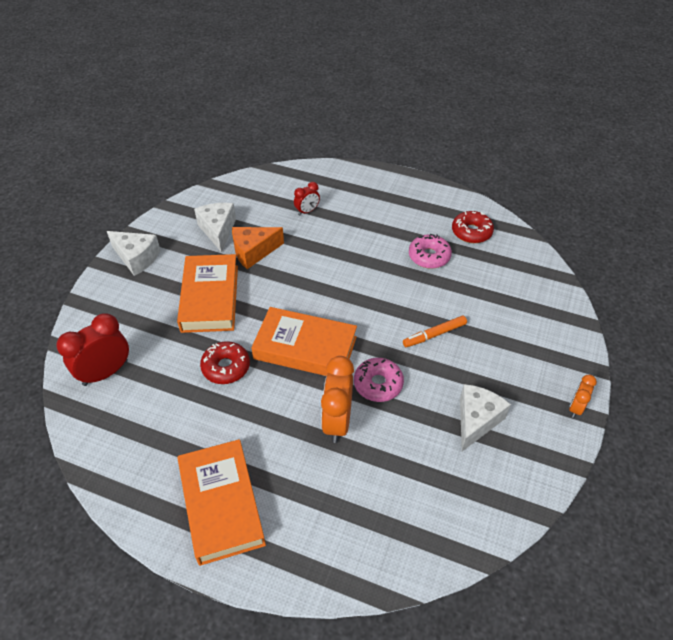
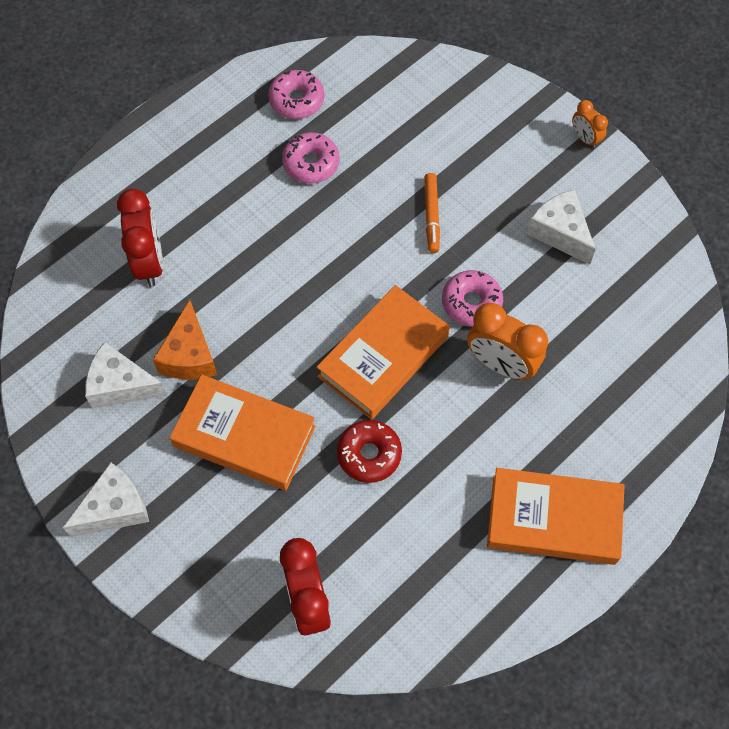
camera: 65 degrees left, 15 degrees up
red clock [294,182,320,216] -> red clock [117,189,163,287], size x1.85
red donut [452,211,494,243] -> pink donut [268,70,324,119]

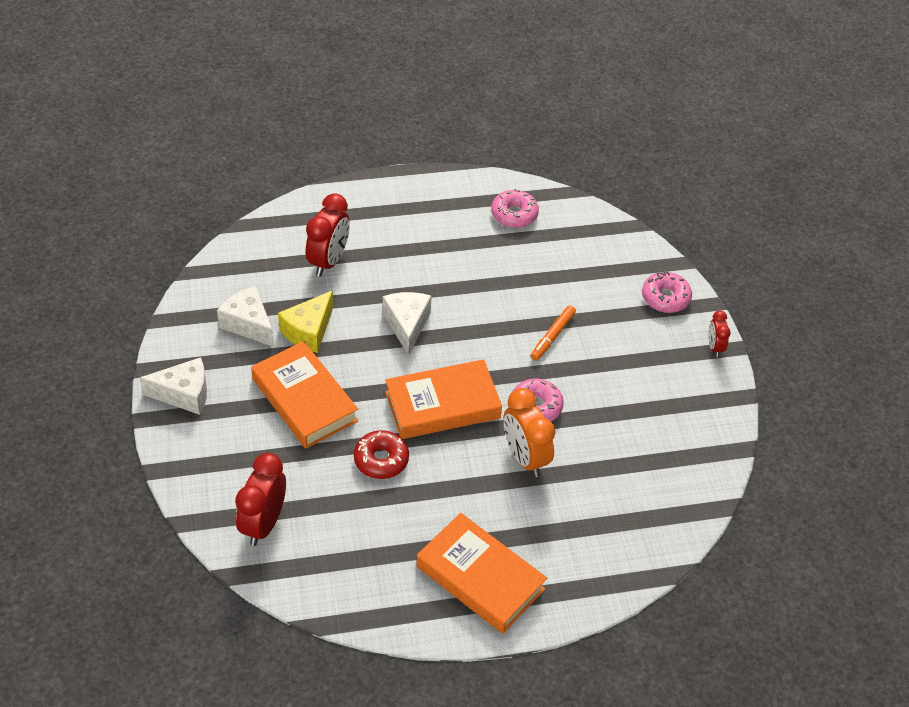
camera: 30 degrees right, 15 degrees down
orange cheese [153,300,217,380] -> yellow cheese [278,290,333,353]
pink donut [282,132,340,184] -> pink donut moved to [642,271,692,313]
white cheese [527,189,596,265] -> white cheese moved to [383,292,431,356]
orange clock [572,100,608,149] -> red clock [708,310,731,357]

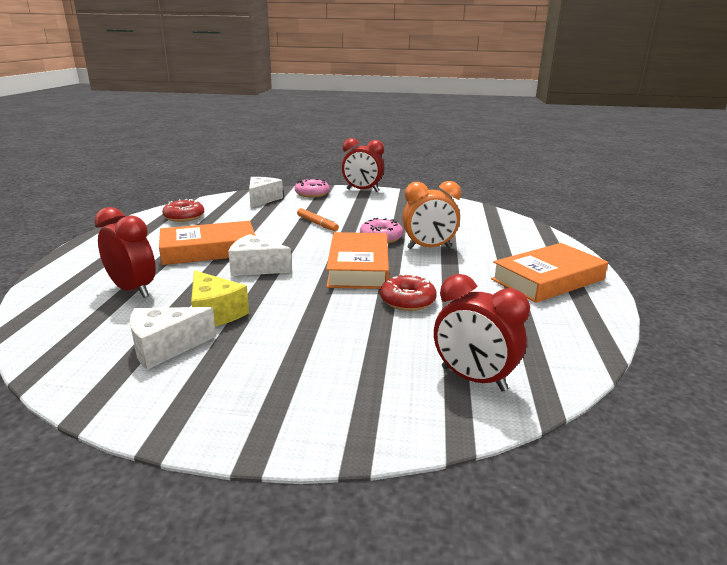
camera: 70 degrees left, 25 degrees down
white cheese [140,357,207,415] -> white cheese moved to [249,177,283,208]
orange book [251,341,358,449] -> orange book moved to [159,221,256,265]
pink donut [491,189,539,228] -> red donut [162,199,204,222]
red clock [708,310,731,357] -> red clock [342,138,384,192], size x1.85

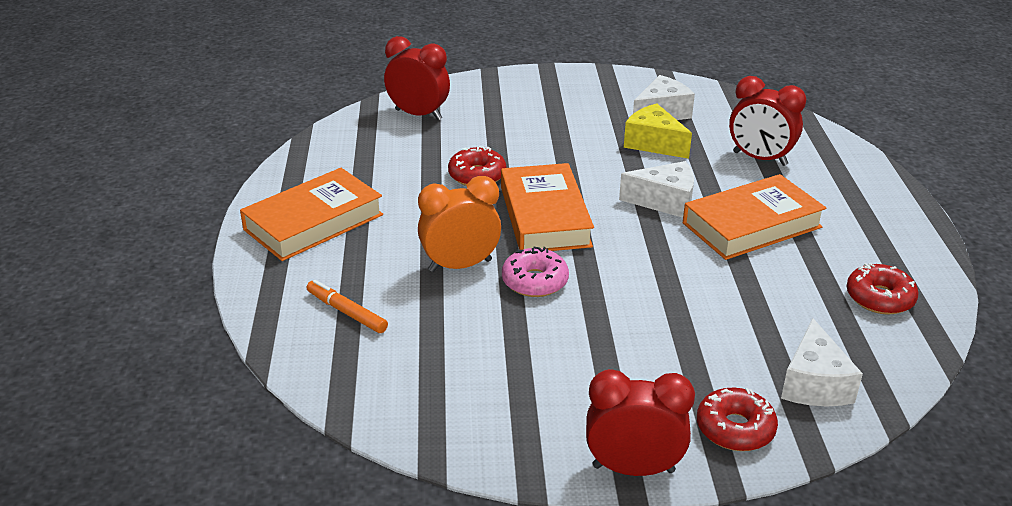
camera: 170 degrees right, 10 degrees up
pink donut [295,178,330,198] -> red donut [697,388,778,451]
orange marker [297,208,339,231] -> orange marker moved to [307,280,388,333]

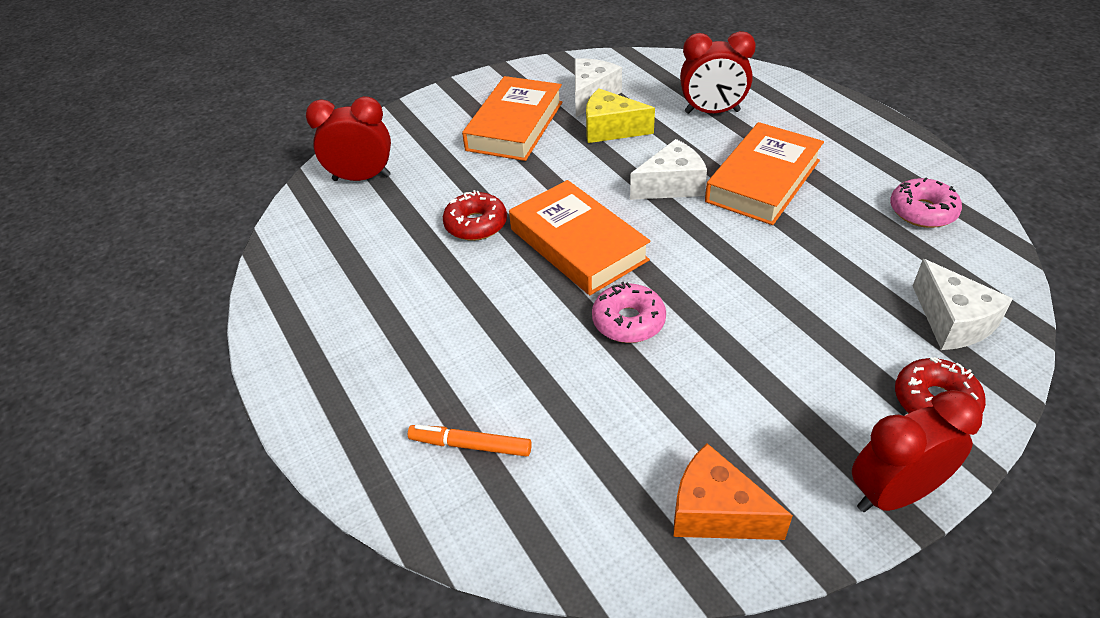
camera: 25 degrees left, 10 degrees up
orange book [240,168,383,261] -> orange book moved to [462,76,562,161]
orange clock [418,176,501,272] -> none
red donut [846,263,919,315] -> pink donut [890,177,962,228]
none -> orange cheese [674,443,793,540]

